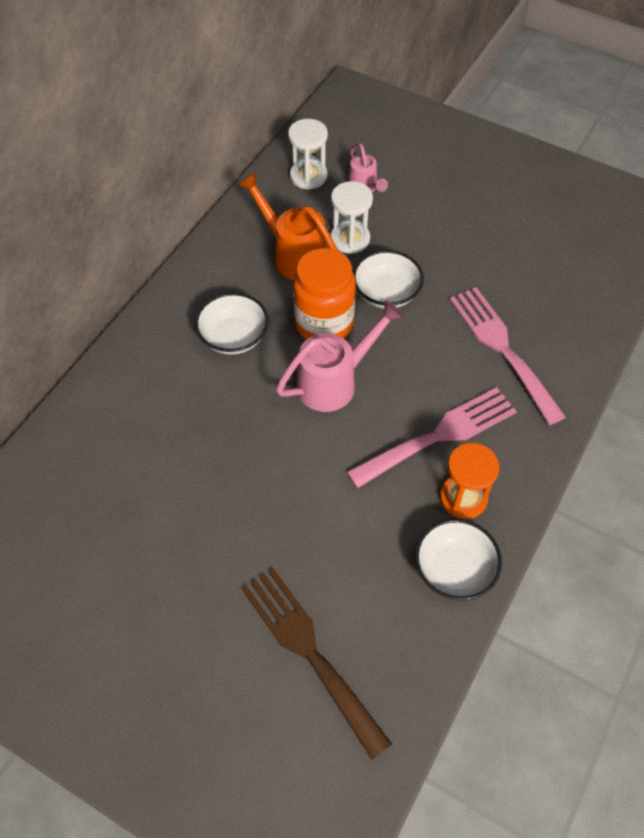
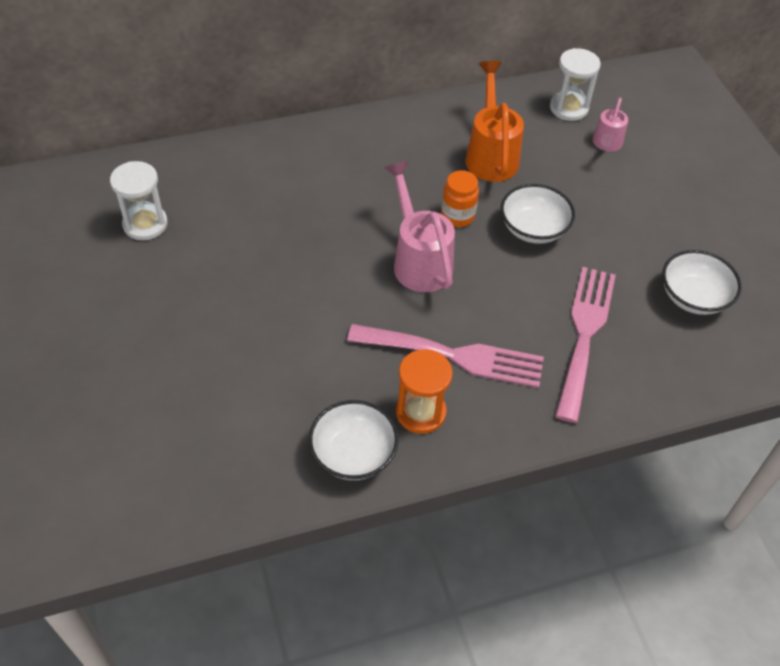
camera: 40 degrees right, 5 degrees down
white bowl [195,293,269,355] -> white bowl moved to [662,250,742,315]
brown fork [242,568,392,760] -> none
pink watering can [276,300,404,412] -> pink watering can turned 120 degrees counterclockwise [384,161,455,292]
orange jar [293,248,356,340] -> orange jar [441,170,479,227], size x0.57
white hourglass [331,181,373,254] -> white hourglass moved to [110,161,168,240]

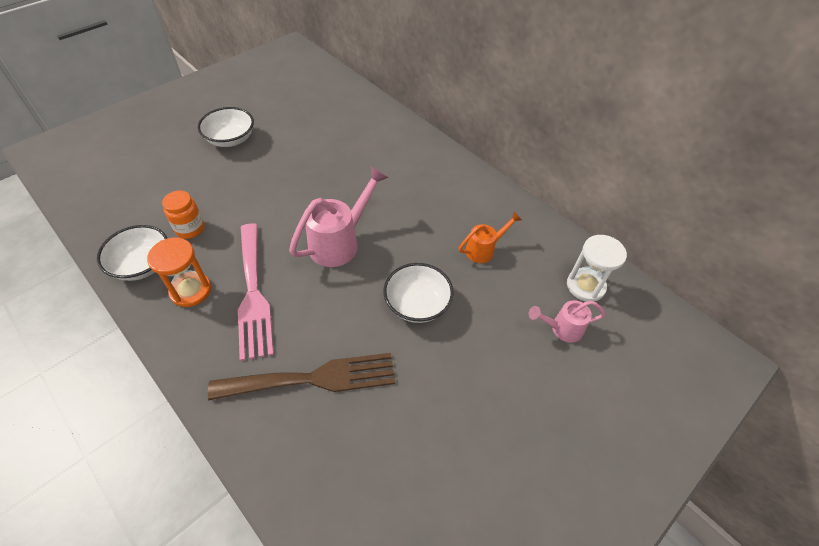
camera: 65 degrees right, 0 degrees up
white hourglass [110,161,168,240] -> none
orange jar [441,170,479,227] -> orange jar moved to [162,191,205,239]
orange watering can [466,61,524,182] -> orange watering can [459,212,522,263], size x0.58
pink fork [555,267,616,423] -> brown fork [208,353,395,401]
white bowl [662,250,742,315] -> white bowl moved to [198,107,254,147]

